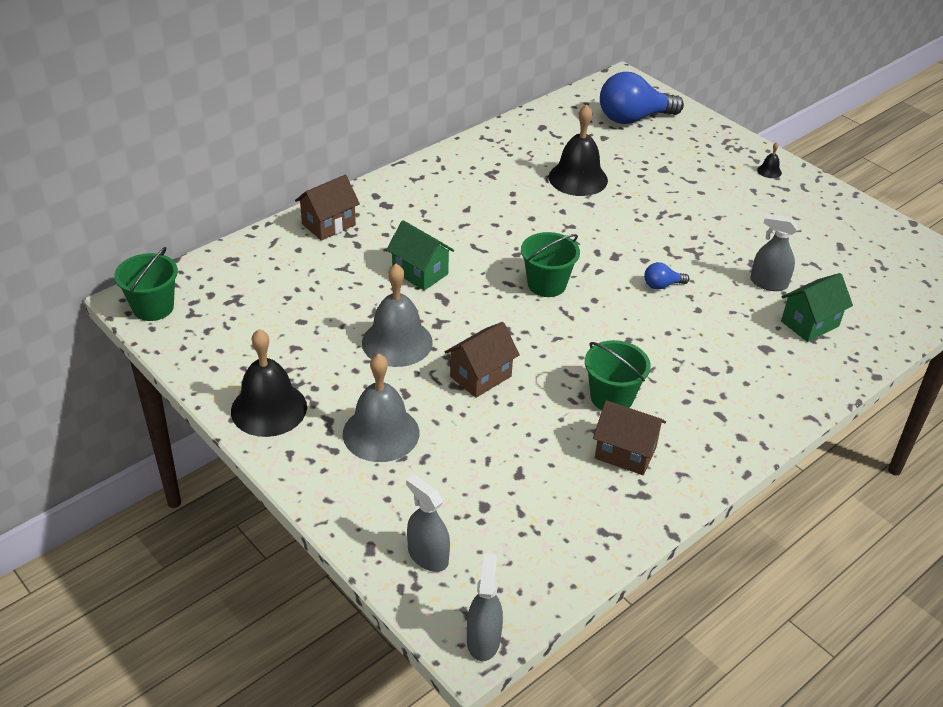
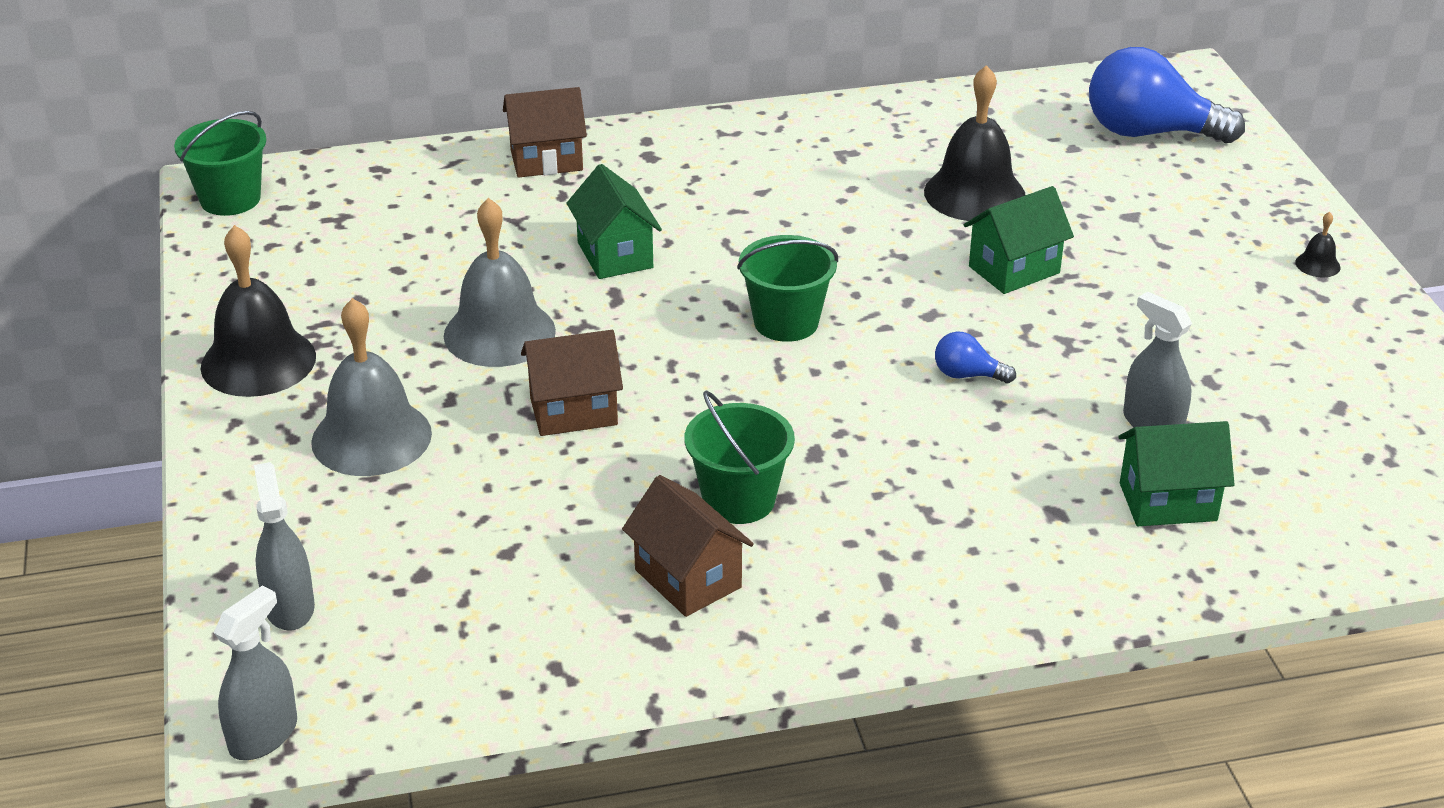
camera: 30 degrees right, 5 degrees down
none -> green house [964,186,1074,294]

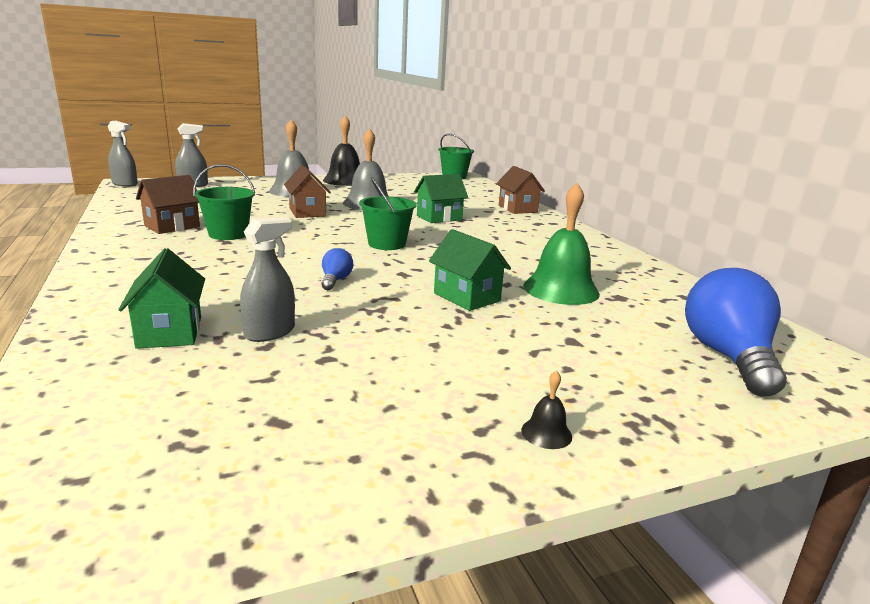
camera: 80 degrees right, 15 degrees down
black bell [924,65,1025,221] -> green bell [523,183,600,305]

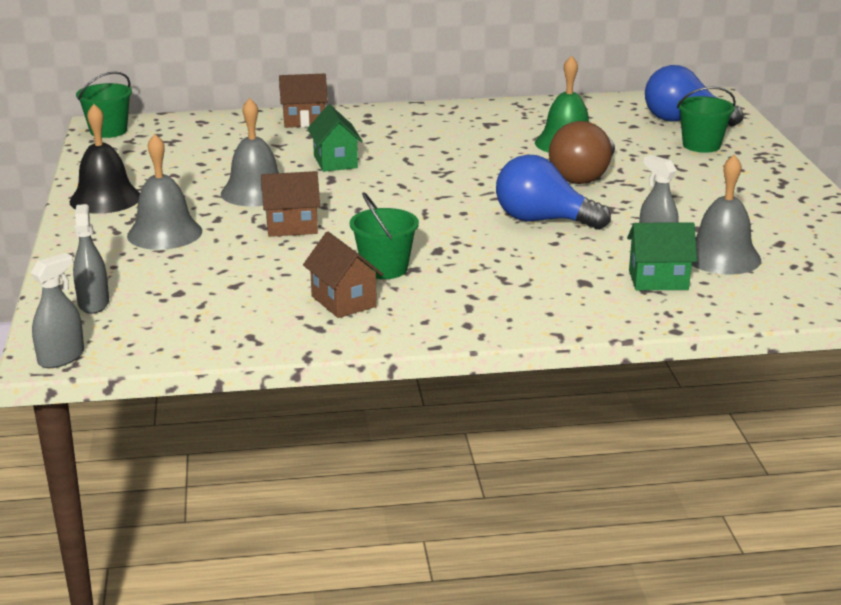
camera: 75 degrees left, 5 degrees up
blue light bulb [321,248,353,290] -> blue light bulb [496,155,611,230], size x2.24
green bucket [359,177,417,250] -> green bucket moved to [677,87,736,153]
green house [429,229,511,311] -> brown light bulb [549,121,615,184]
black bell [521,370,572,449] -> none
none -> grey bell [692,155,761,275]

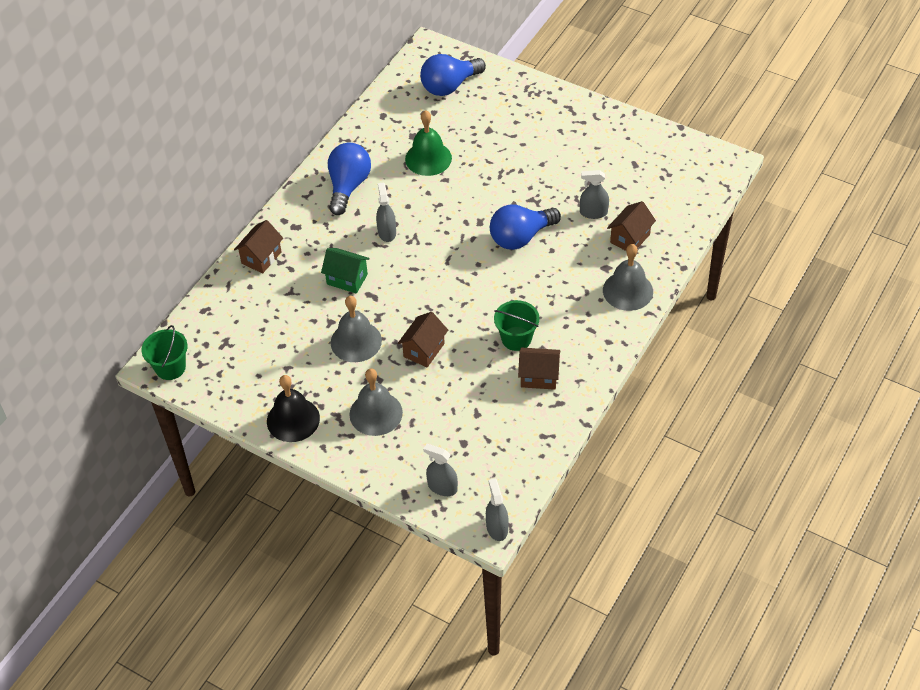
camera: 50 degrees left, 25 degrees up
brown light bulb [549,121,615,184] -> none
green house [627,222,697,290] -> brown house [607,201,656,251]
green bucket [677,87,736,153] -> none
grey bell [692,155,761,275] -> grey bell moved to [603,244,653,311]
none -> blue light bulb [328,142,371,215]
none -> grey spray bottle [376,182,396,242]

